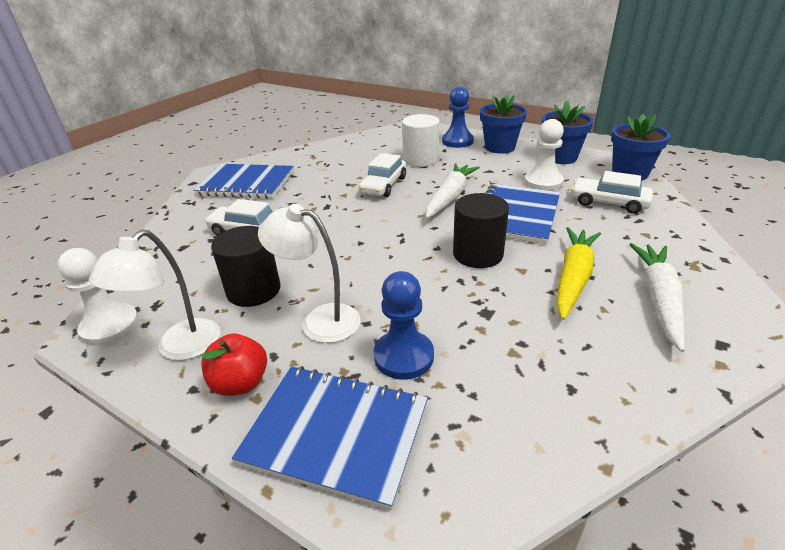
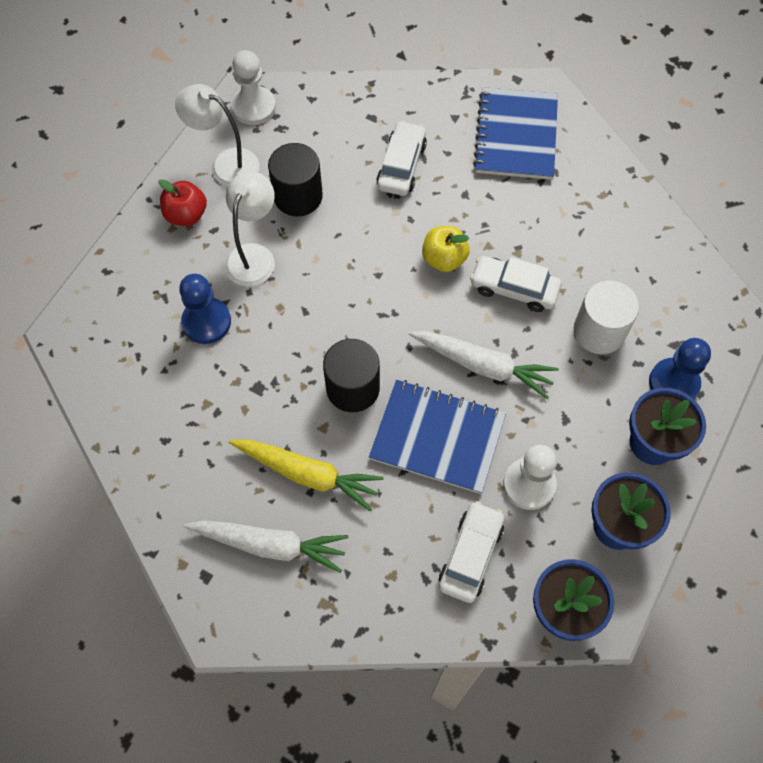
camera: 85 degrees right, 30 degrees up
blue notebook [232,366,428,510] -> none
none -> yellow apple [422,226,470,272]

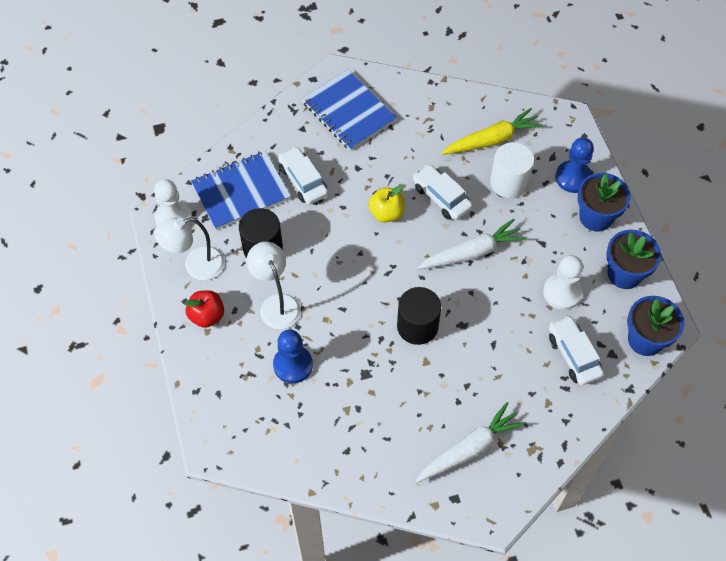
camera: 45 degrees left, 5 degrees down
yellow carrot [229,439,384,511] -> yellow carrot moved to [442,108,543,154]
blue notebook [369,380,506,494] -> blue notebook moved to [191,151,291,230]
white car [470,256,561,312] -> white car turned 75 degrees clockwise [413,165,473,220]

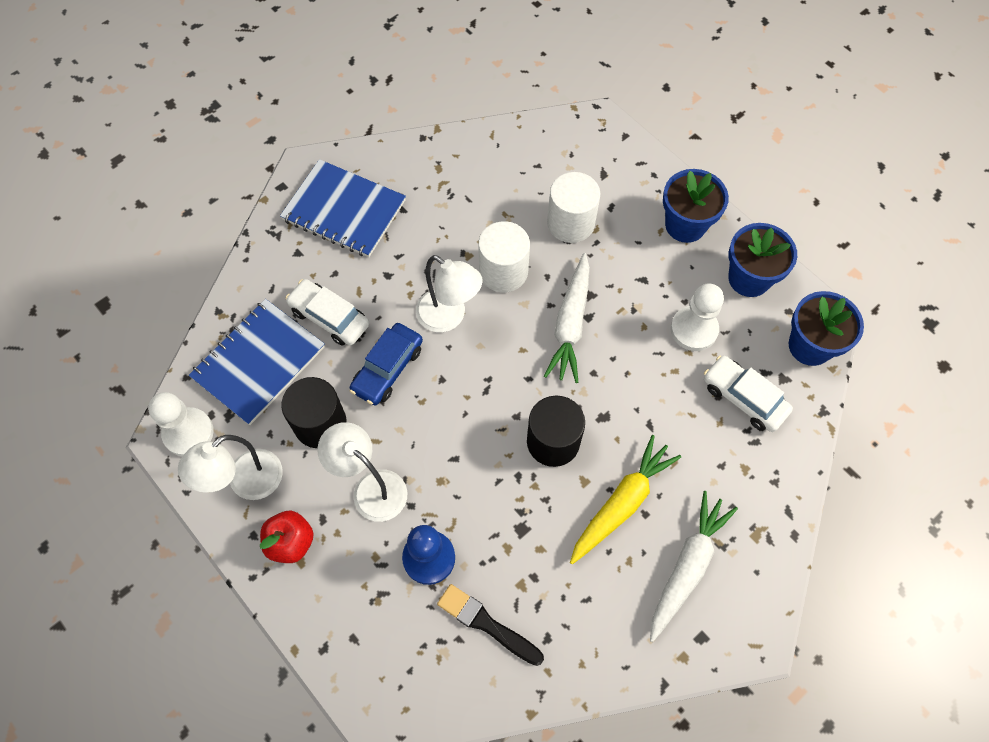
camera: 25 degrees left, 5 degrees up
yellow apple [369,185,405,222] -> white lamp [416,255,483,332]
white car [413,165,473,220] -> white cylinder [478,221,530,293]
white carrot [417,219,526,269] -> white carrot turned 150 degrees clockwise [544,253,590,383]
yellow carrot [442,108,543,154] -> yellow carrot moved to [570,435,681,564]
blue pawn [556,138,594,193] -> none
none -> blue car [350,323,423,405]
none -> black brush [437,584,544,666]

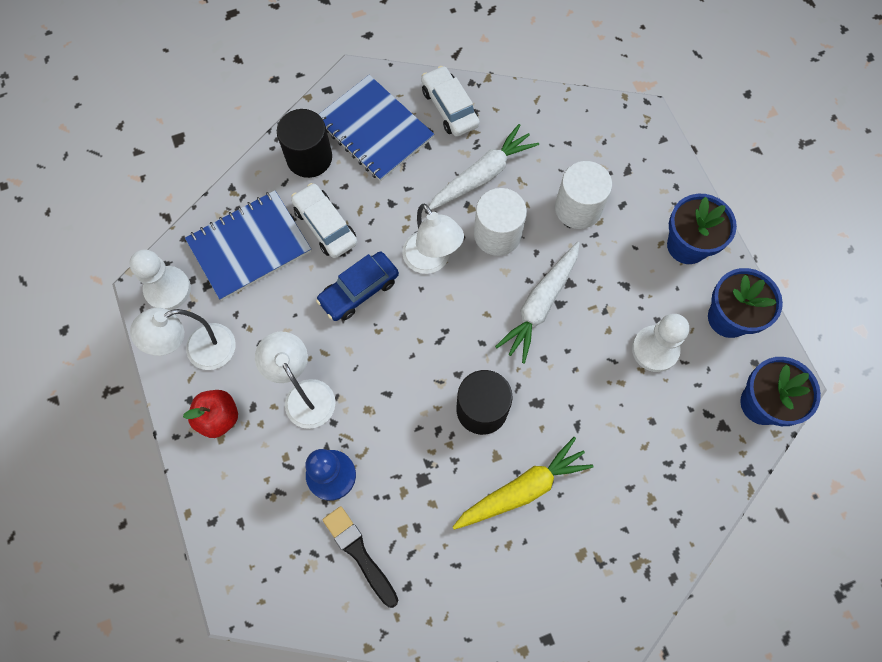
camera: 20 degrees right, 5 degrees up
black cylinder [281,377,347,448] -> black cylinder moved to [277,109,332,178]
white carrot [650,491,738,642] -> white carrot moved to [429,124,539,210]
white car [704,355,793,432] -> white car moved to [421,66,480,137]

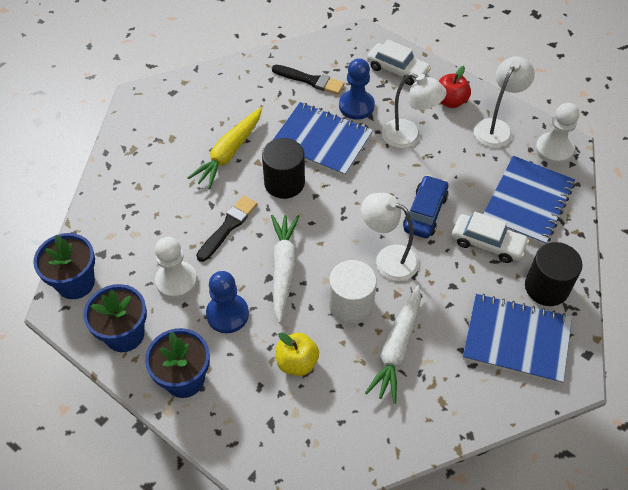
camera: 150 degrees right, 15 degrees down
white car [421,66,480,137] -> white car moved to [367,40,431,85]
white cylinder [555,161,612,229] -> yellow apple [276,332,319,376]
none -> black brush [196,195,257,262]
none -> blue pawn [206,271,249,333]
none -> blue notebook [273,102,373,177]

